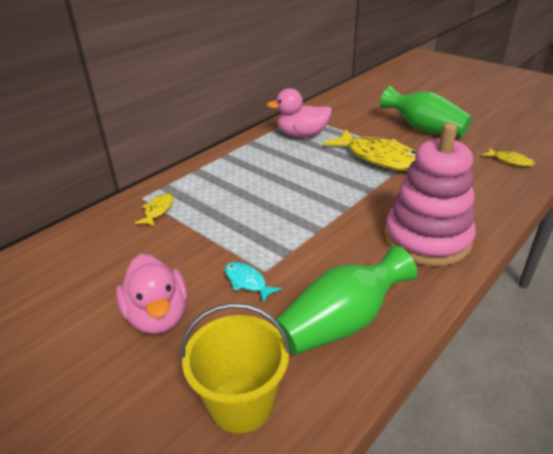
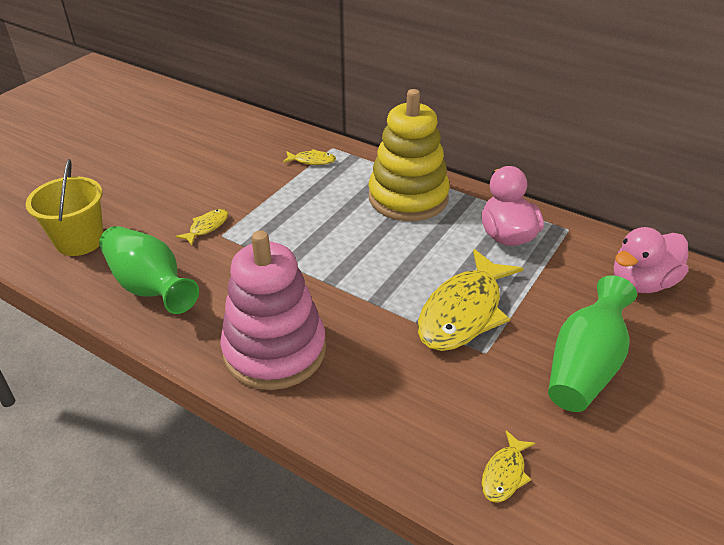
camera: 80 degrees right, 5 degrees up
pink duck [116,254,187,334] -> pink duck moved to [614,227,689,293]
turquoise fish [225,262,282,303] -> yellow fish [175,209,228,245]
none -> yellow stacking toy [369,89,450,221]

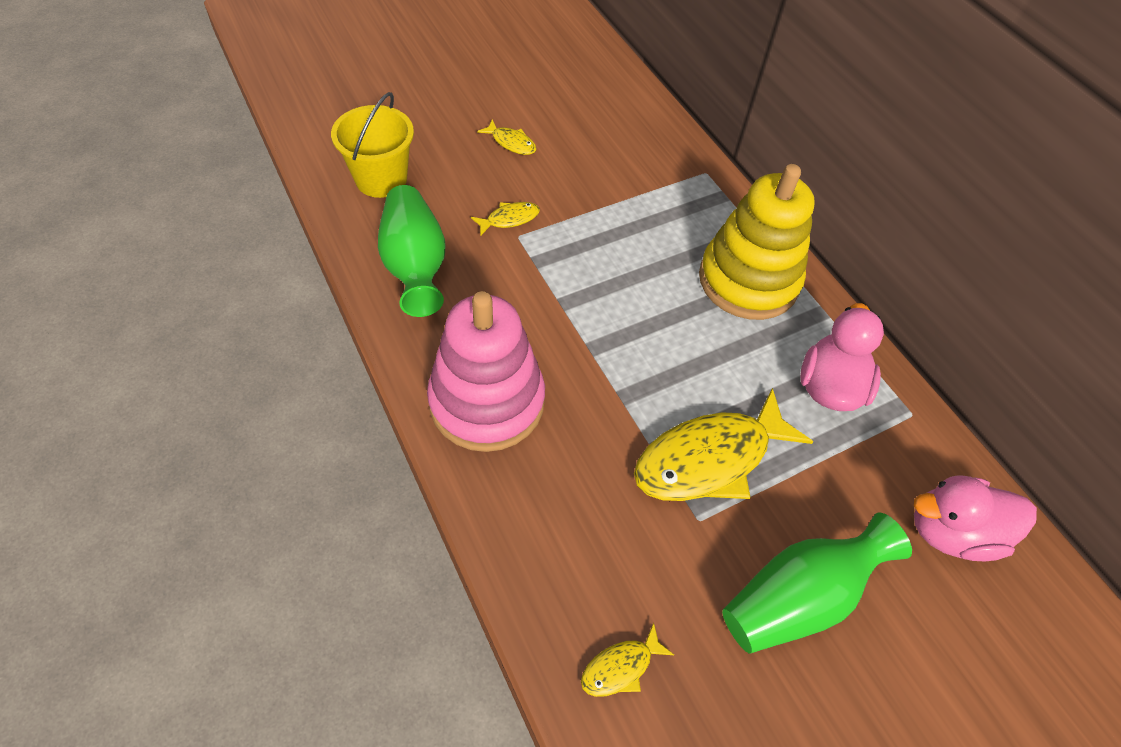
camera: 25 degrees right, 15 degrees up
yellow fish [283,149,336,165] -> yellow fish moved to [477,119,536,155]

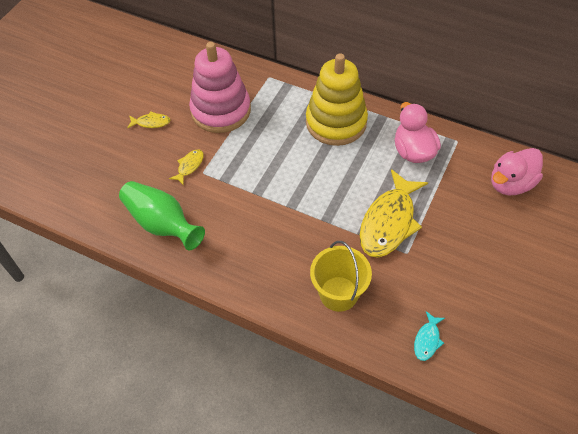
camera: 30 degrees left, 0 degrees up
yellow bucket [331,92,414,198] -> yellow bucket moved to [310,241,372,312]
pink stacking toy [427,291,545,452] -> pink stacking toy moved to [189,42,251,133]
yellow fish [581,623,674,697] -> turquoise fish [414,311,445,361]
green vase [722,512,912,653] -> none

